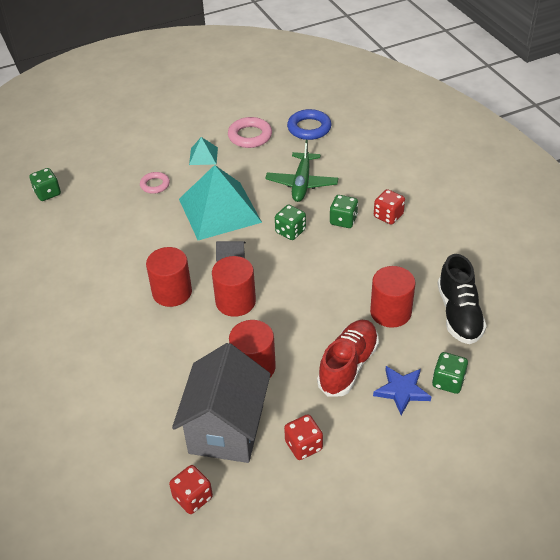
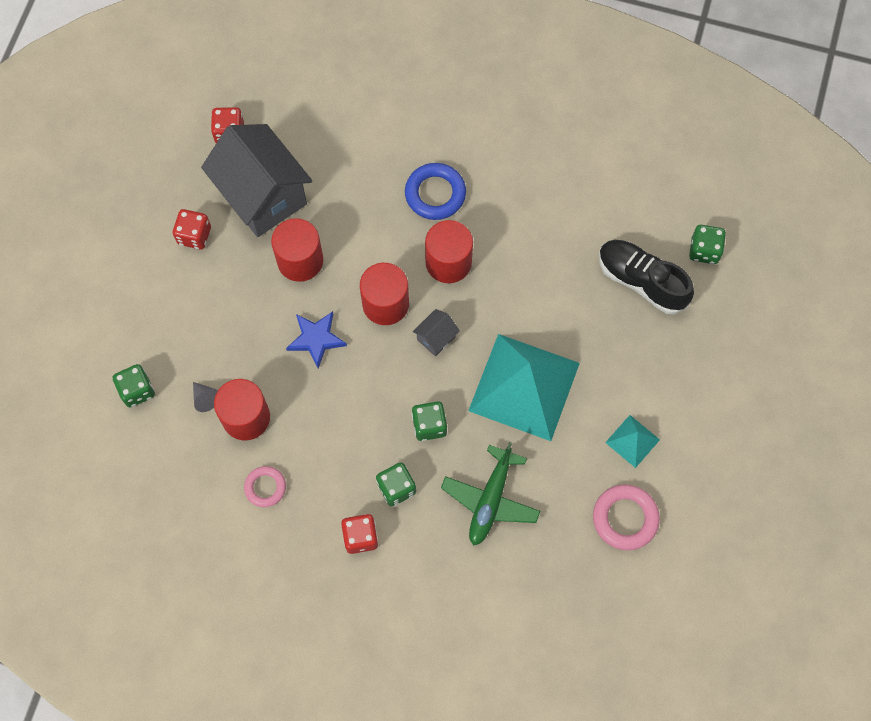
camera: 130 degrees right, 25 degrees up
pink ring [140,172,170,194] -> pink ring moved to [244,466,286,507]
green plane [265,140,338,202] -> green plane turned 120 degrees counterclockwise [441,442,540,546]
blue ring [287,109,331,140] -> blue ring moved to [405,163,466,220]
red shoe [317,320,379,397] -> none
blue star [373,366,431,415] -> blue star moved to [286,311,347,368]
black shoe [437,254,487,344] -> black shoe moved to [599,240,694,314]
none -> grey cone [193,382,218,412]

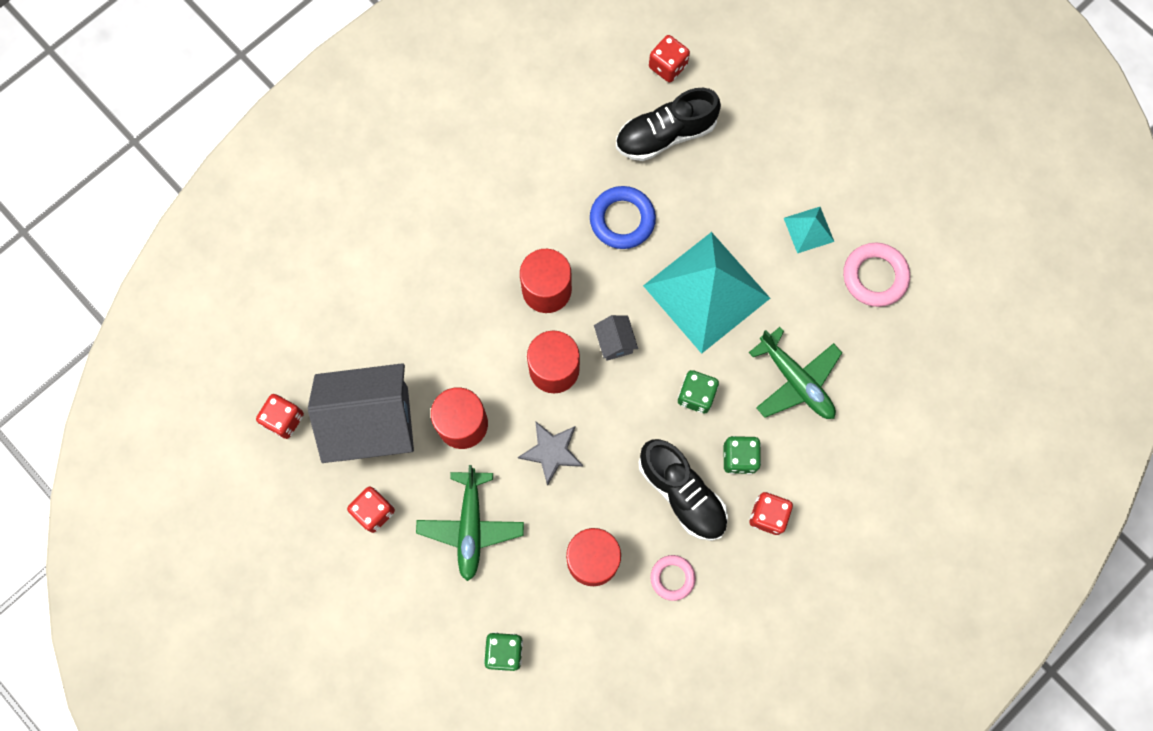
camera: 60 degrees left, 5 degrees up
grey cone [193,382,218,412] -> none
blue star [286,311,347,368] -> grey star [518,421,583,486]
blue ring [405,163,466,220] -> blue ring moved to [590,186,656,249]
green dice [689,225,726,264] -> red dice [649,35,690,82]
none -> green plane [416,465,524,581]
none -> black shoe [638,439,728,541]

